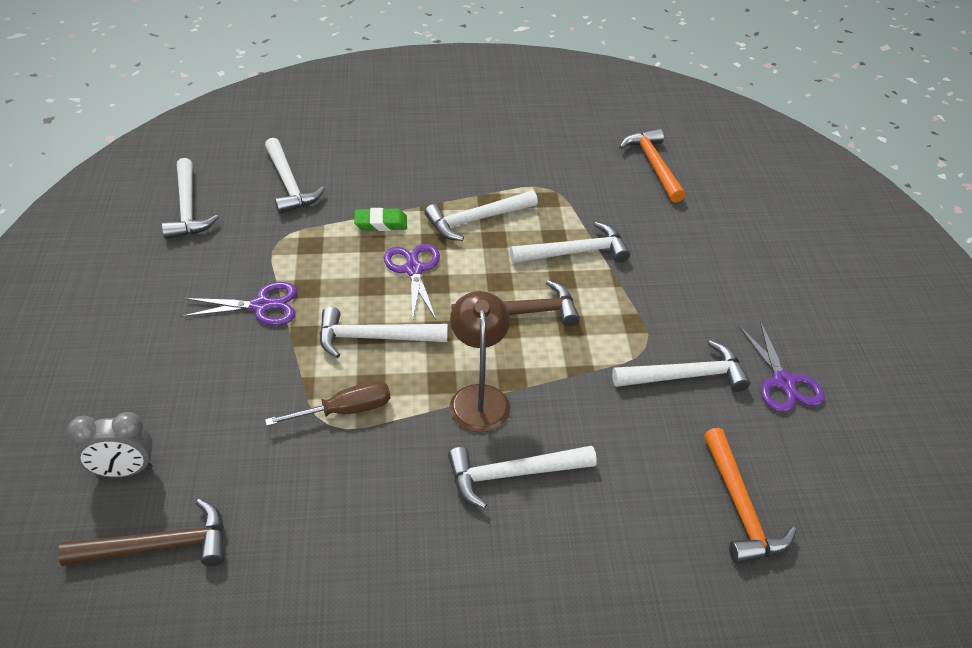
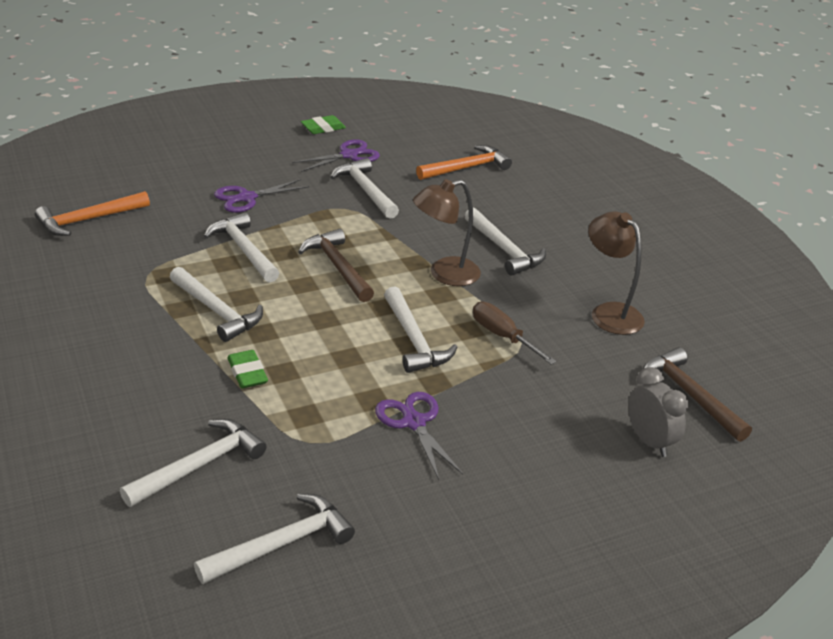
camera: 110 degrees left, 10 degrees down
purple scissors [384,244,440,319] -> purple scissors moved to [214,179,309,213]
none -> green eraser [301,115,346,134]
none -> brown lamp [588,211,645,335]

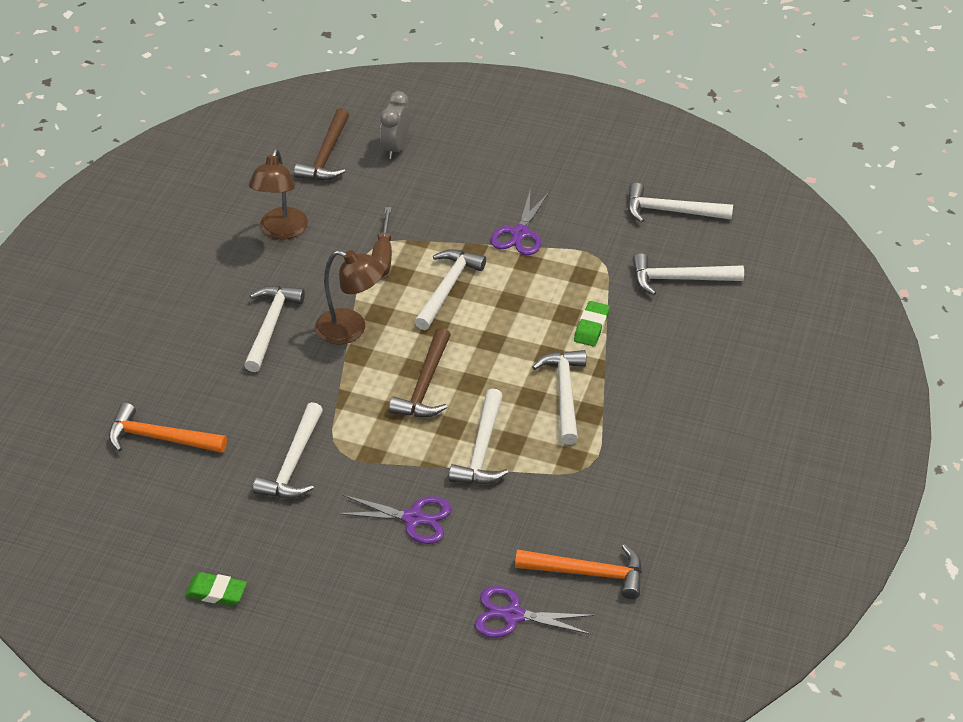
camera: 135 degrees left, 10 degrees up
purple scissors [292,139,380,172] -> purple scissors moved to [475,586,595,638]

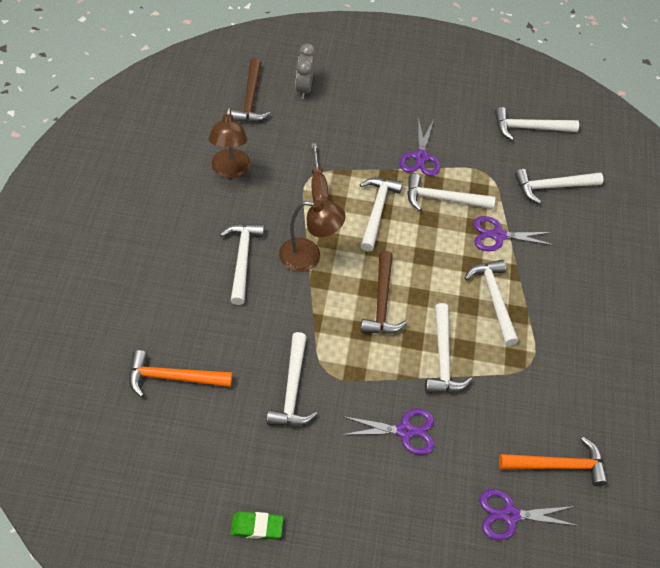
camera: 15 degrees left, 10 degrees up
green eraser [574,301,610,346] -> purple scissors [473,216,553,251]
none -> white hammer [407,173,495,211]

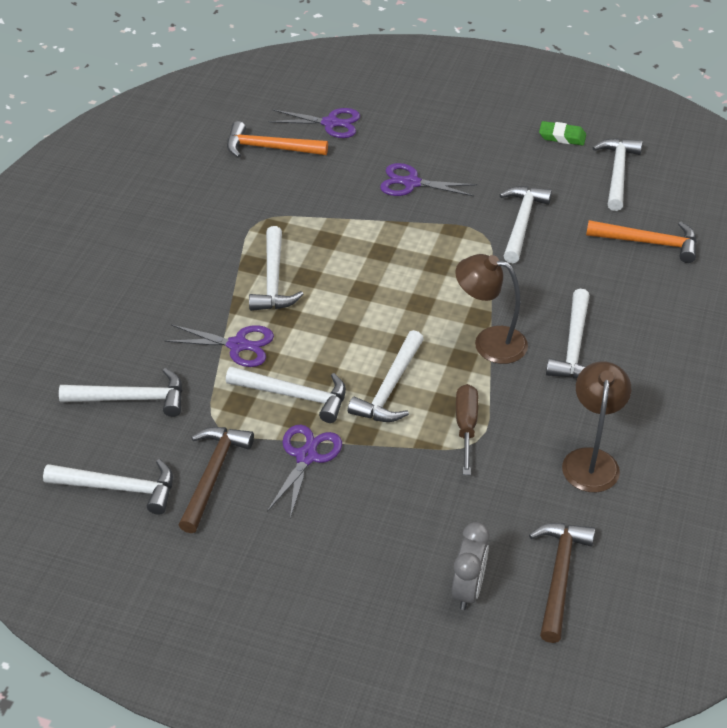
camera: 165 degrees left, 10 degrees down
brown hammer [360,251,407,334] -> brown hammer moved to [179,427,254,533]
white hammer [425,303,472,393] -> white hammer moved to [593,138,642,211]

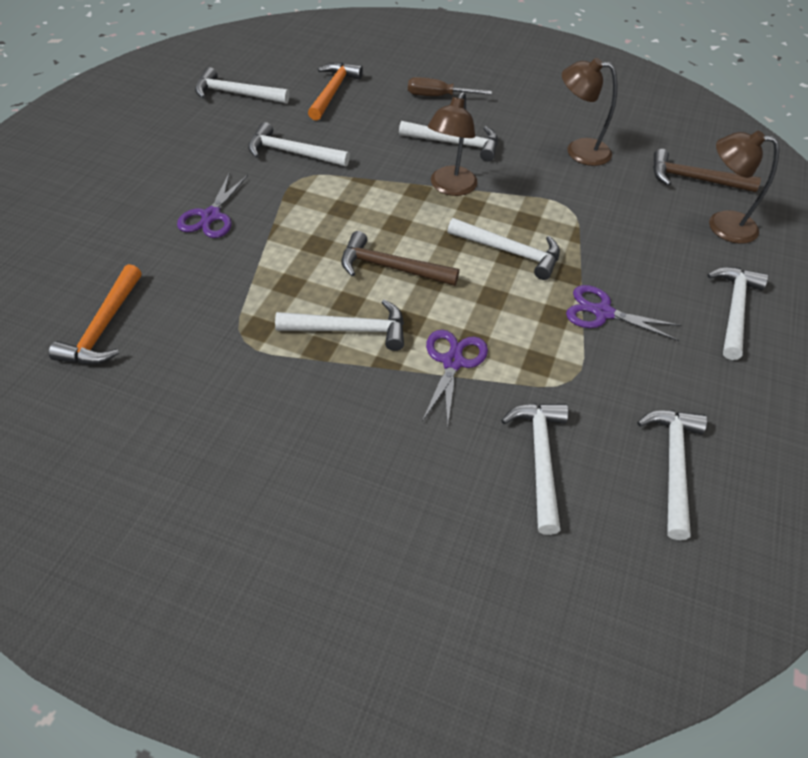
camera: 90 degrees left, 5 degrees up
brown hammer [179,427,254,533] -> brown hammer moved to [341,231,459,286]
white hammer [226,366,346,423] -> white hammer moved to [707,267,768,360]
purple scissors [269,108,360,138] -> none
grey clock [452,522,490,610] -> brown lamp [709,131,780,244]
brown screwdriver [456,384,478,475] -> brown screwdriver moved to [408,77,492,96]
green eraser [539,121,586,146] -> none

